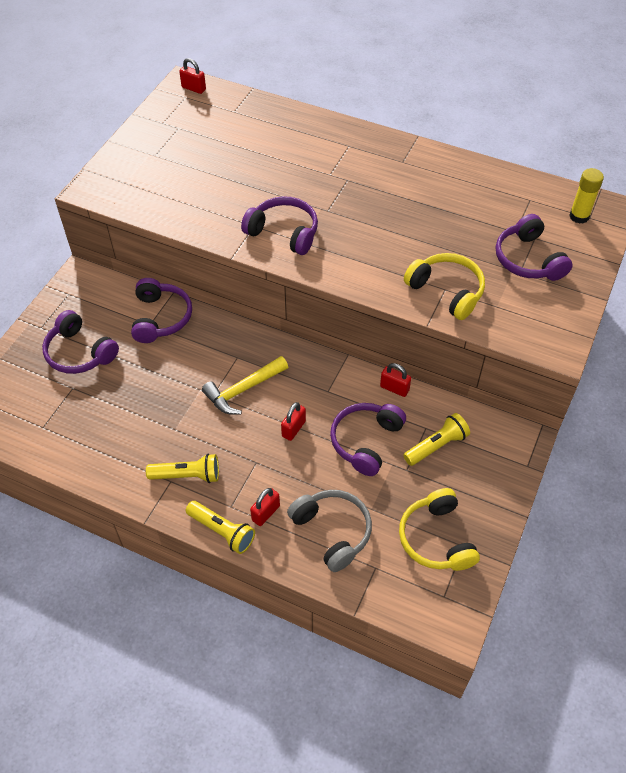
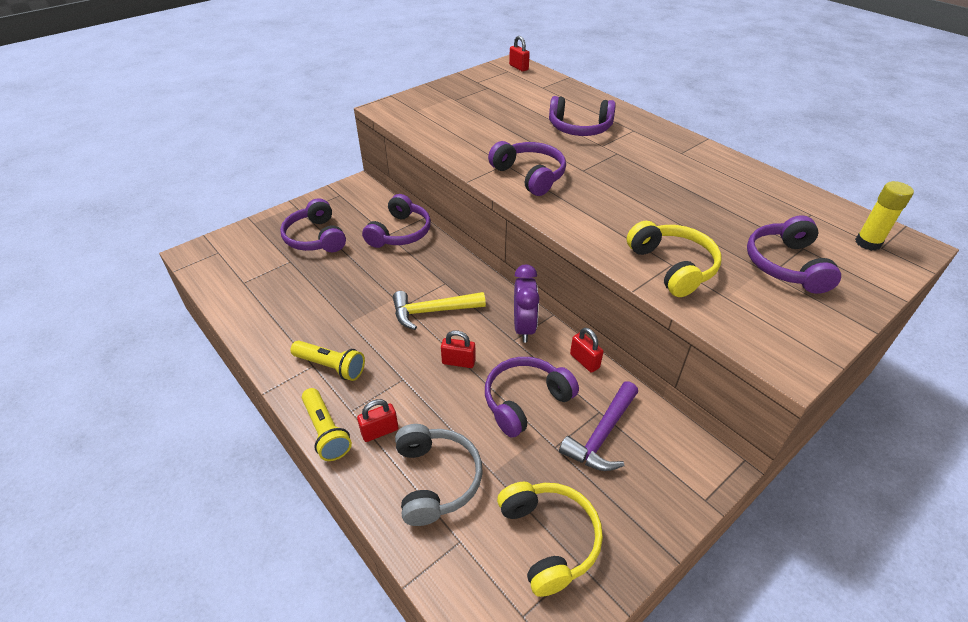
camera: 25 degrees right, 10 degrees down
red padlock [281,402,306,441] -> red padlock turned 45 degrees clockwise [441,330,476,368]
yellow headphones [399,488,480,571] -> yellow headphones turned 150 degrees clockwise [497,482,603,597]
yellow flashlight [403,413,470,466] -> purple hammer [559,381,638,471]
none -> purple clock [514,264,540,343]
none -> purple headphones [549,96,616,136]

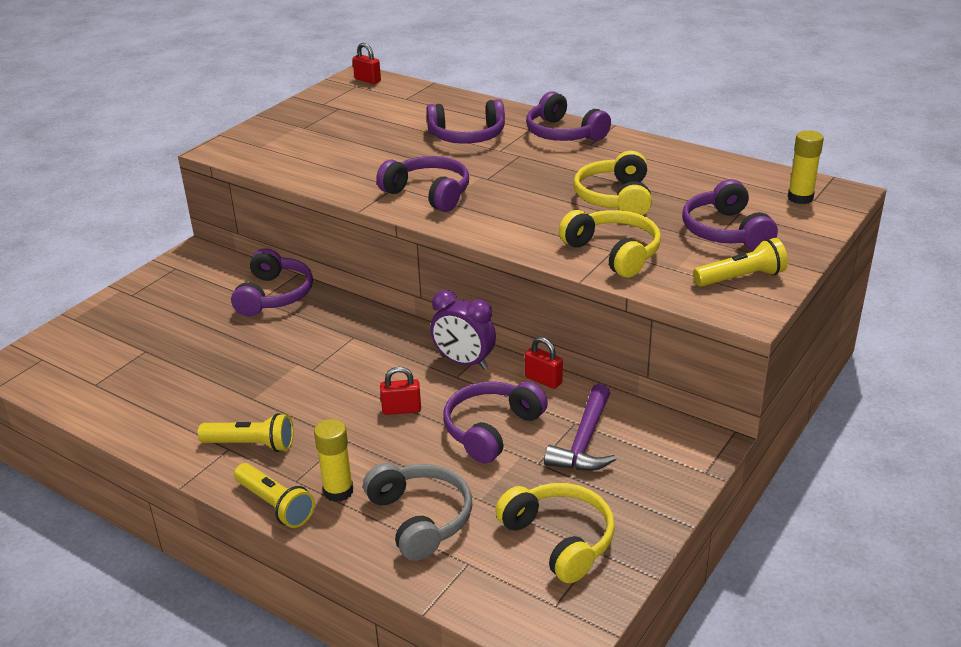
camera: 15 degrees left, 10 degrees down
purple headphones [280,198,346,252] -> purple headphones moved to [526,91,611,141]
red padlock [357,399,398,442] -> yellow glue stick [314,419,353,502]
yellow hammer [393,291,486,330] -> none
purple clock [514,264,540,343] -> purple clock turned 135 degrees clockwise [430,290,496,369]
none -> yellow headphones [573,151,652,215]
none -> yellow flashlight [693,238,788,287]

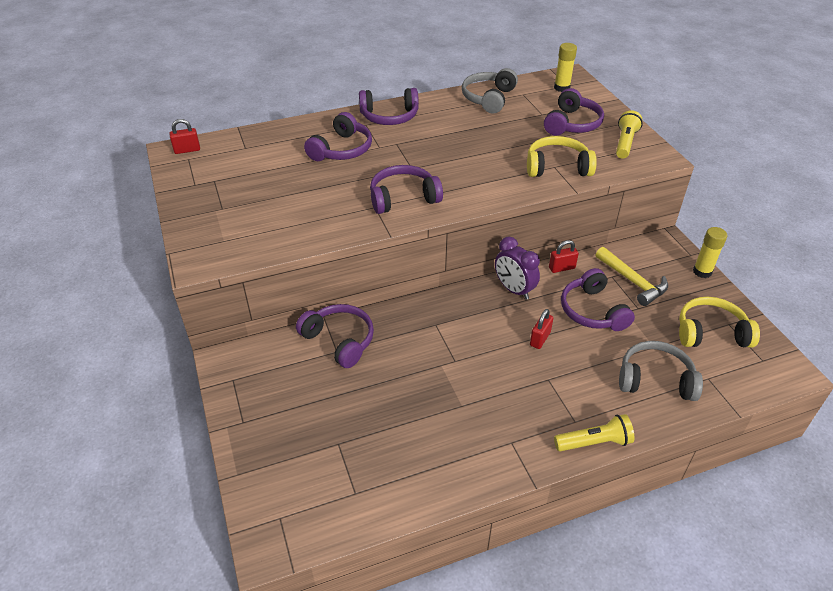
camera: 55 degrees left, 10 degrees up
yellow flashlight [198,413,294,452] -> none
yellow glue stick [314,419,353,502] -> yellow glue stick moved to [693,227,727,278]
purple clock [430,290,496,369] -> purple clock turned 75 degrees clockwise [495,237,540,300]
purple hammer [544,384,616,471] -> yellow hammer [596,247,668,306]
yellow headphones [573,151,652,215] -> none
purple headphones [682,179,778,250] -> purple headphones turned 90 degrees counterclockwise [544,88,604,135]
none -> grey headphones [462,68,518,114]

